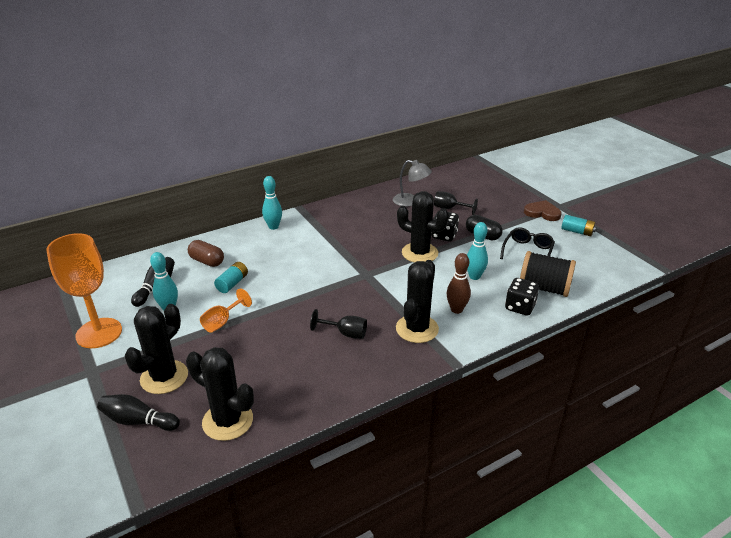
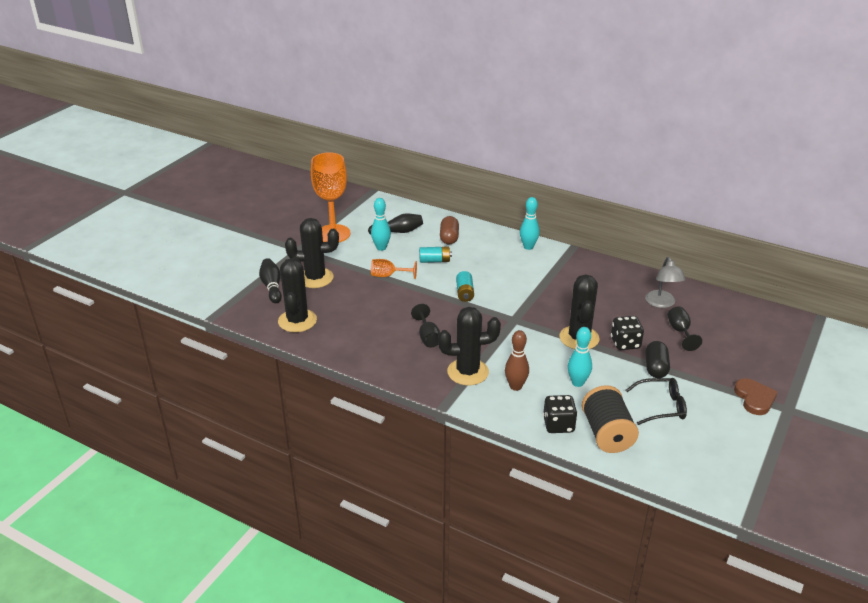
camera: 60 degrees right, 0 degrees up
turquoise battery [561,215,597,236] -> turquoise battery moved to [456,271,474,302]

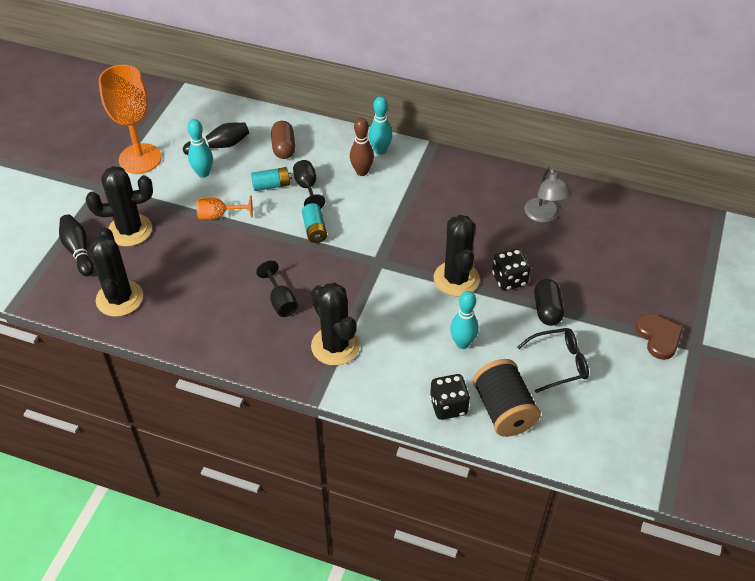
camera: 10 degrees left, 15 degrees up
black cactus [438,307,501,385] -> black cactus turned 75 degrees clockwise [311,283,360,366]
brown bowling pin [505,330,529,391] -> brown bowling pin moved to [350,118,374,176]
black goblet [668,306,702,351] -> black goblet moved to [293,160,326,208]

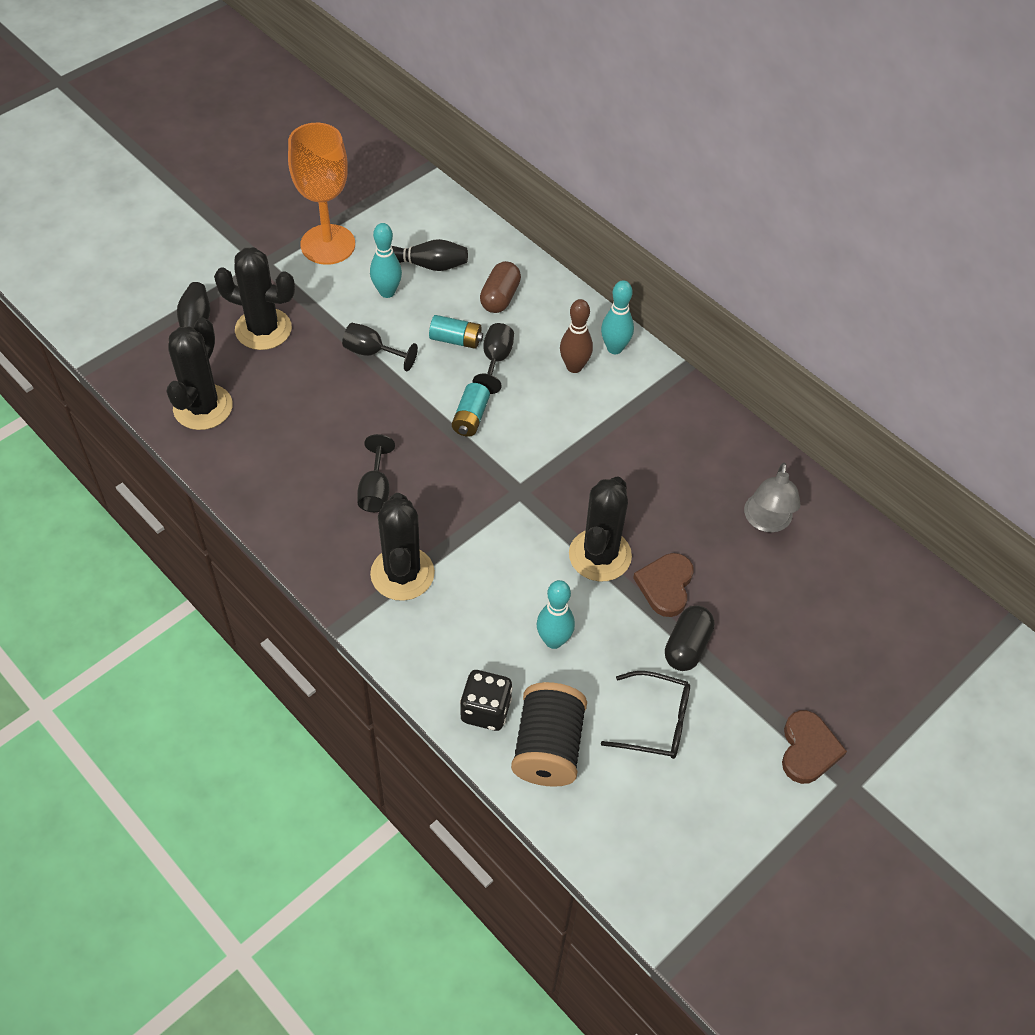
camera: 25 degrees right, 5 degrees up
orange goblet [196,195,253,220] -> black goblet [342,323,418,371]
black dice [492,249,531,291] -> brown heart [633,553,694,617]

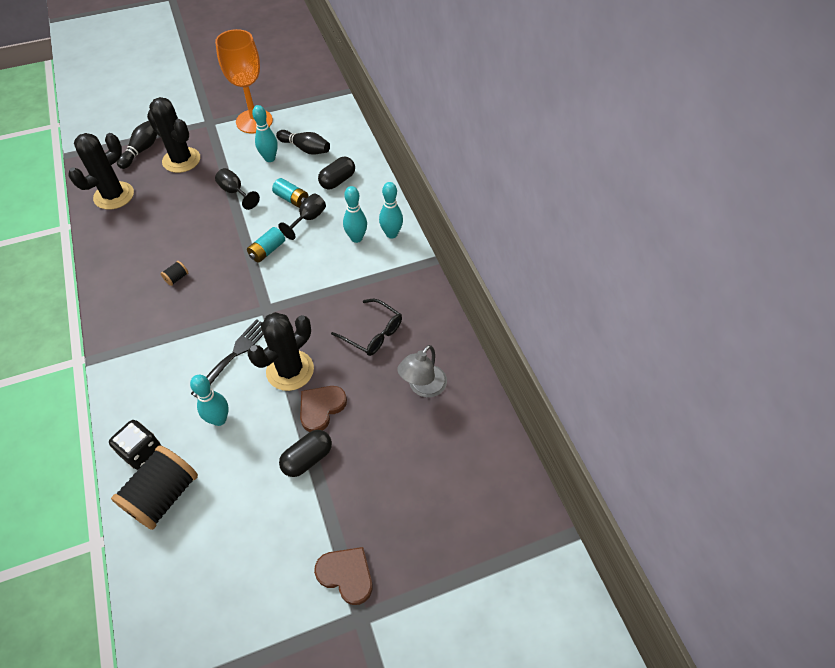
camera: 25 degrees right, 0 degrees up
black goblet [357,434,395,512] -> black spool [161,261,188,286]
black cactus [370,493,435,601] -> none
brown capsule [480,261,521,313] -> black capsule [318,157,355,190]
brown bowling pin [560,299,593,373] -> turquoise bowling pin [343,186,367,243]
black glasses [601,671,690,759] -> black glasses moved to [331,299,402,356]
brown heart [782,710,847,784] -> brown heart turned 90 degrees counterclockwise [314,547,372,605]
none -> black fork [191,319,263,398]

